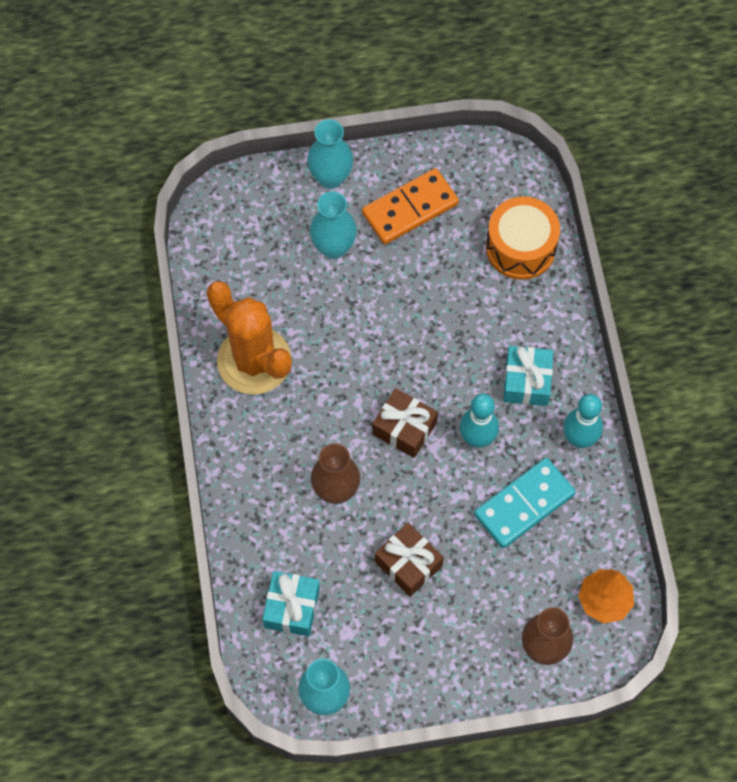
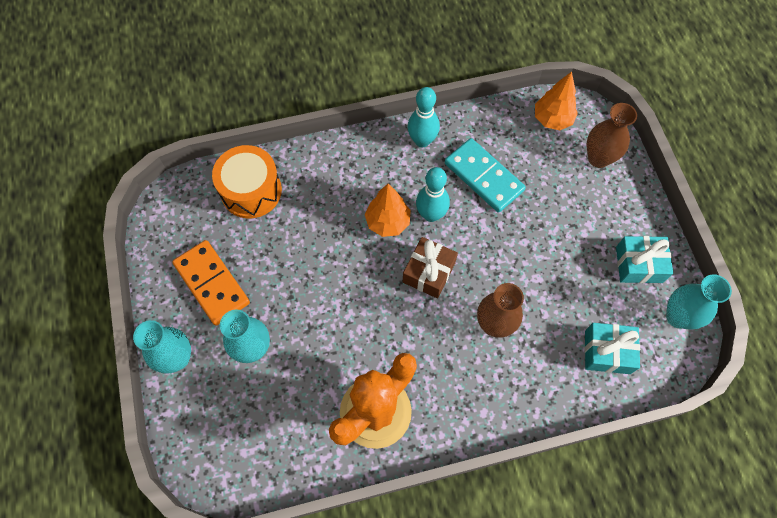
camera: 95 degrees left, 0 degrees up
brown gift [375,523,444,597] -> none
turquoise gift [503,346,553,406] -> turquoise gift moved to [616,236,673,283]
none -> orange tree [365,184,411,237]

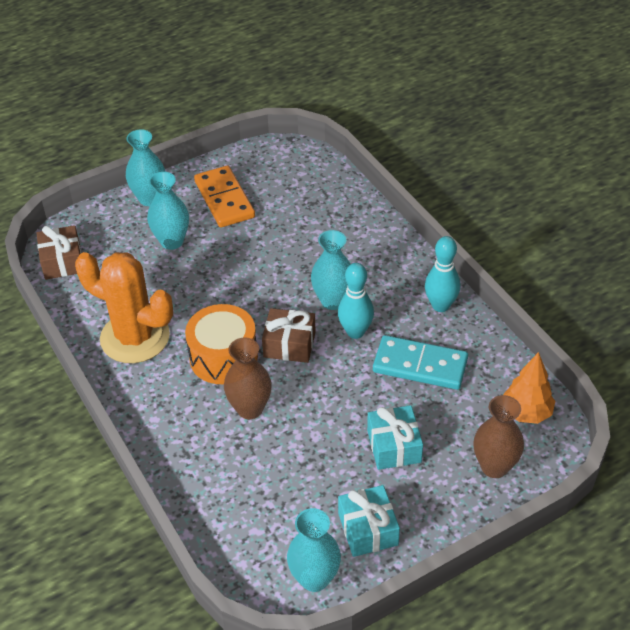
camera: 75 degrees right, 20 degrees down
orange domino [172,240,250,326] -> orange domino turned 60 degrees counterclockwise [194,166,255,228]
orange drum [212,145,282,219] -> orange drum moved to [185,304,258,384]
orange tree [365,184,411,237] -> turquoise vase [311,230,351,310]
turquoise domino [445,138,526,213] -> turquoise domino turned 75 degrees clockwise [373,335,468,390]
turquoise gift [585,323,640,374] -> turquoise gift moved to [367,405,423,470]
none -> brown gift [37,225,81,280]

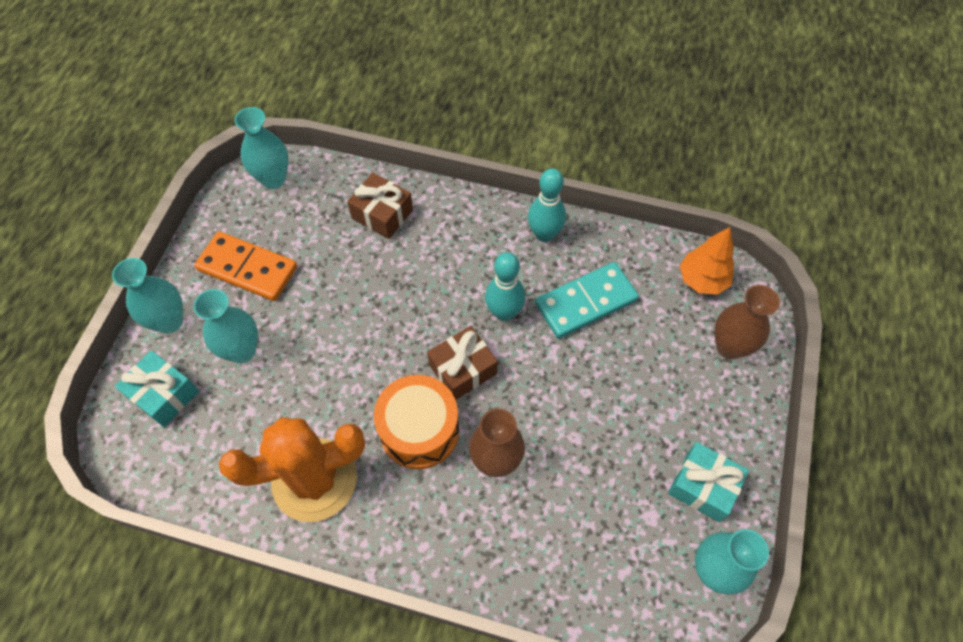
camera: 45 degrees left, 15 degrees up
brown gift [37,225,81,280] -> brown gift moved to [347,173,413,239]
turquoise vase [311,230,351,310] -> turquoise vase moved to [235,107,289,189]
turquoise gift [367,405,423,470] -> turquoise gift moved to [115,351,199,427]

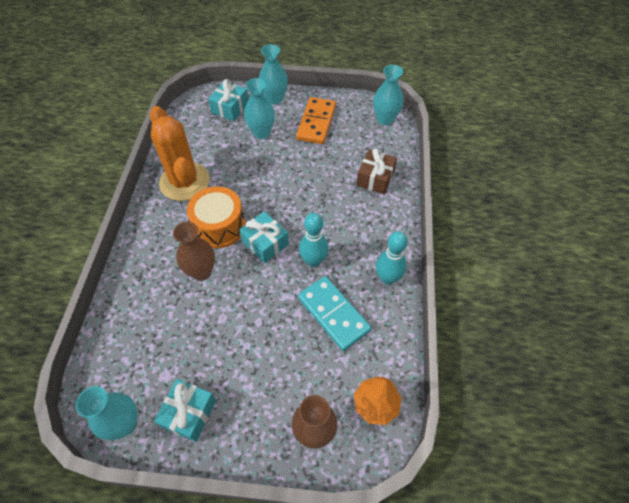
camera: 80 degrees right, 5 degrees down
brown gift [427,326,498,400] -> turquoise gift [239,211,289,263]

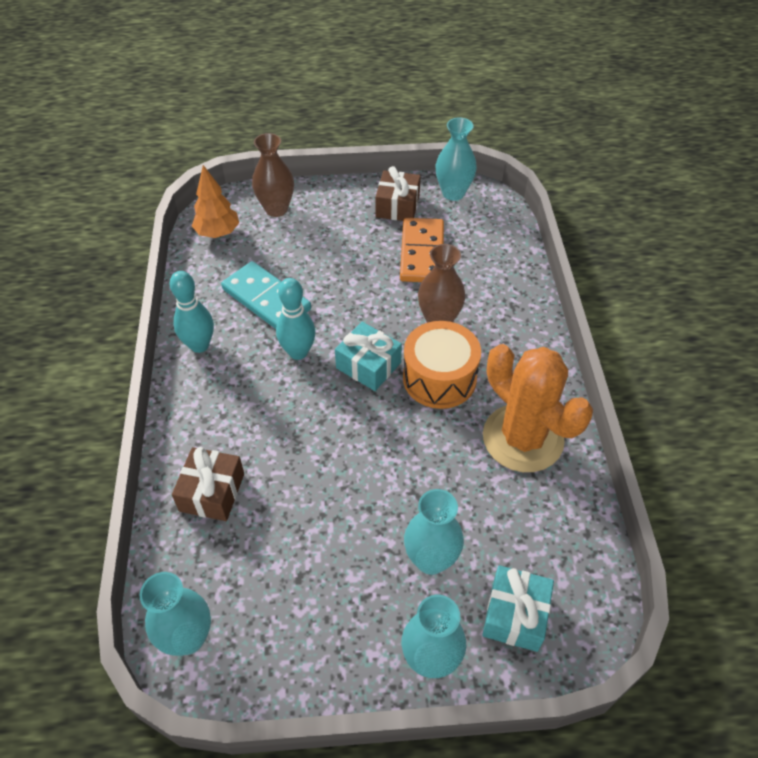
camera: 170 degrees right, 5 degrees down
turquoise gift [154,379,216,442] -> brown gift [375,166,421,221]
orange domino [296,97,336,144] -> orange domino moved to [400,218,444,282]

